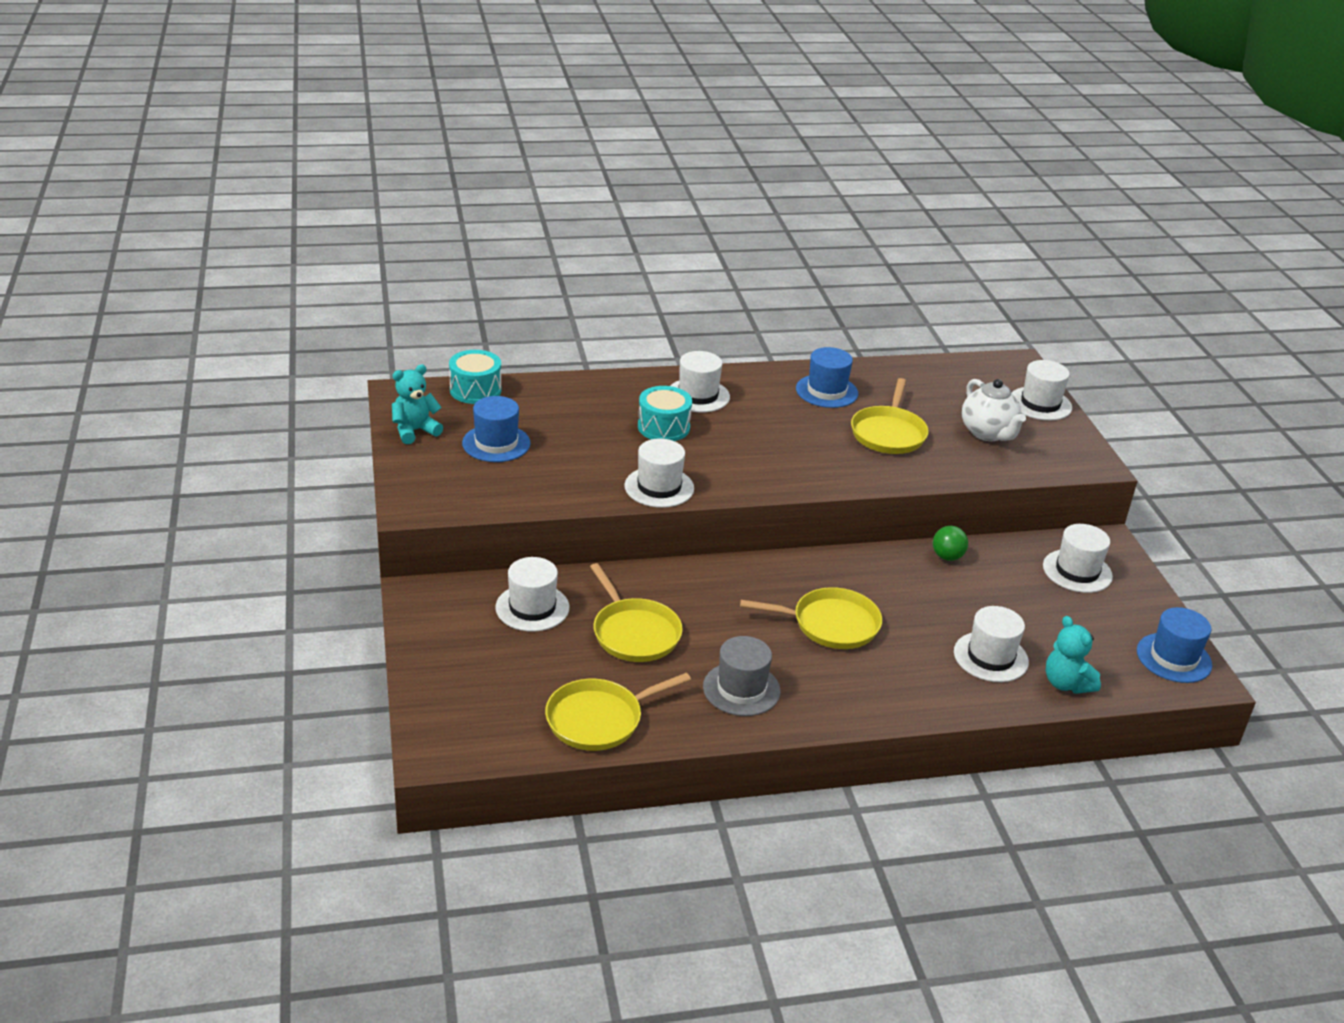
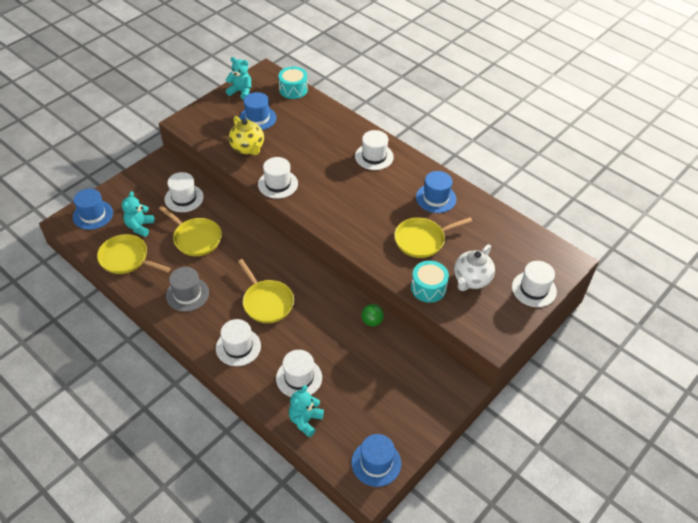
camera: 55 degrees right, 15 degrees up
yellow pan [590,563,683,662] -> yellow pan turned 75 degrees counterclockwise [159,206,222,256]
turquoise drum [638,386,692,441] -> turquoise drum moved to [411,260,449,303]
white hat [1043,524,1113,593] -> white hat moved to [216,319,261,366]
none -> blue hat [73,189,113,230]
none -> turquoise teddy bear [122,191,154,237]
none -> yellow teapot [229,116,264,155]

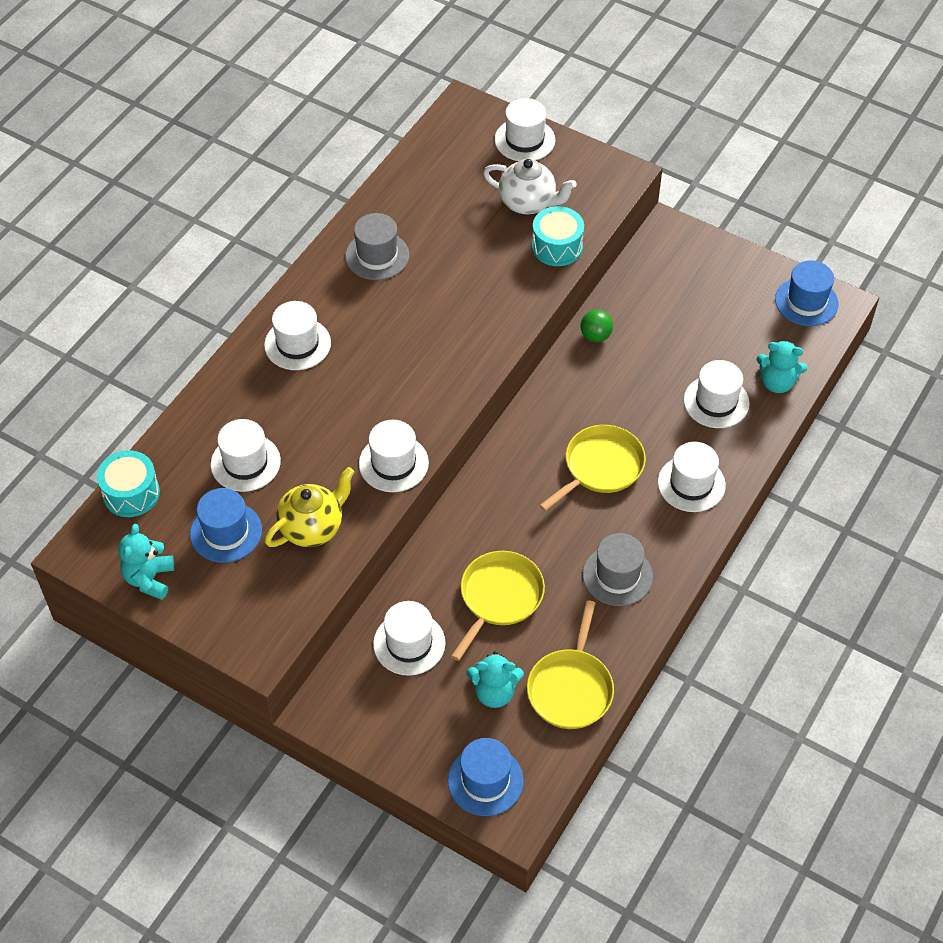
camera: 100 degrees left, 5 degrees up
yellow pan [394,217,472,258] -> none
blue hat [416,171,457,213] -> grey hat [345,213,409,280]
none -> white hat [211,419,281,492]

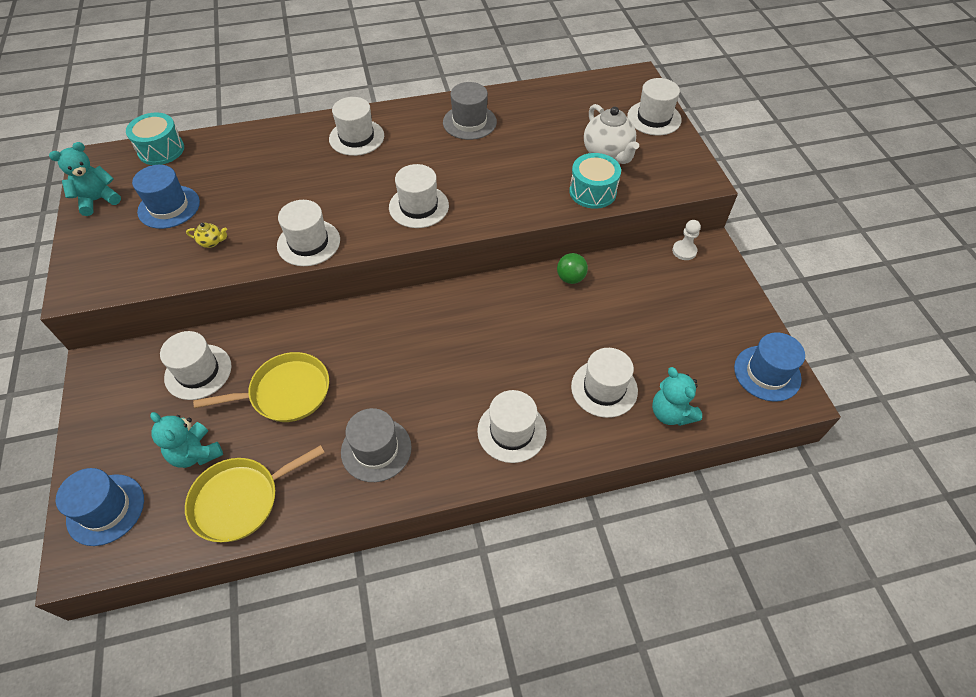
camera: 45 degrees right, 0 degrees up
white hat [211,419,281,492] -> white hat moved to [389,164,449,228]
yellow teapot [265,467,354,547] -> yellow teapot [186,223,227,248], size x0.45
yellow pan [539,425,646,511] -> none
none -> white pawn [672,220,701,260]

